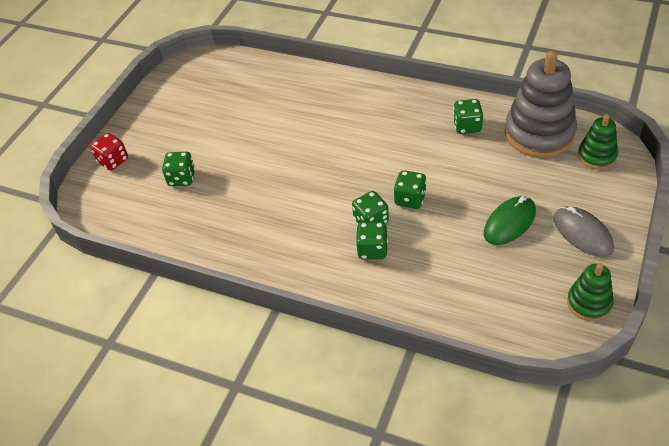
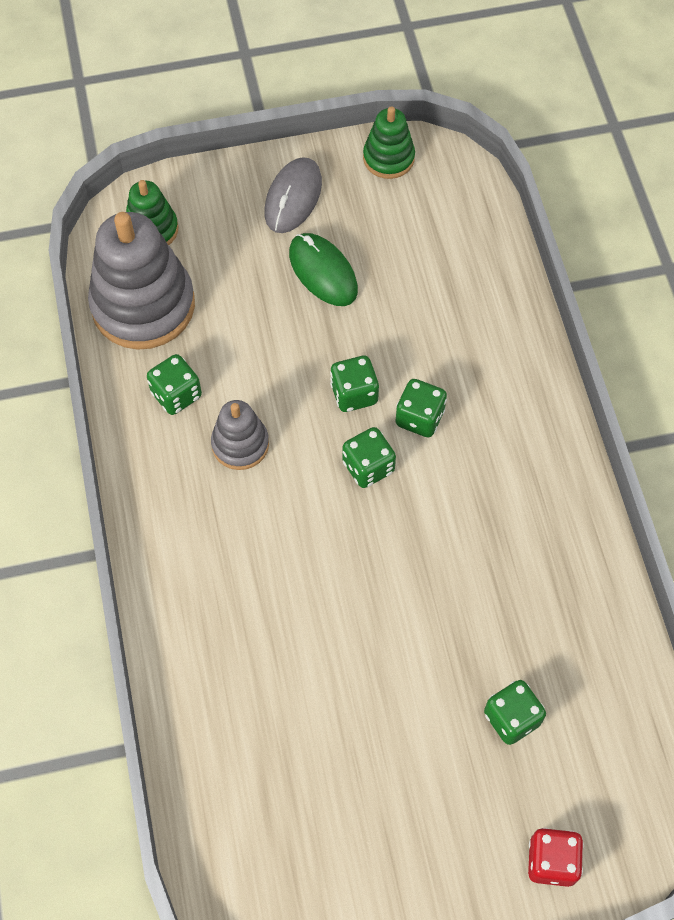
camera: 130 degrees left, 15 degrees up
green dice [356,222,388,259] -> green dice moved to [342,427,396,488]
green mouse [484,196,536,245] -> green mouse turned 45 degrees clockwise [289,233,358,306]
none -> grey stacking toy [211,400,269,470]

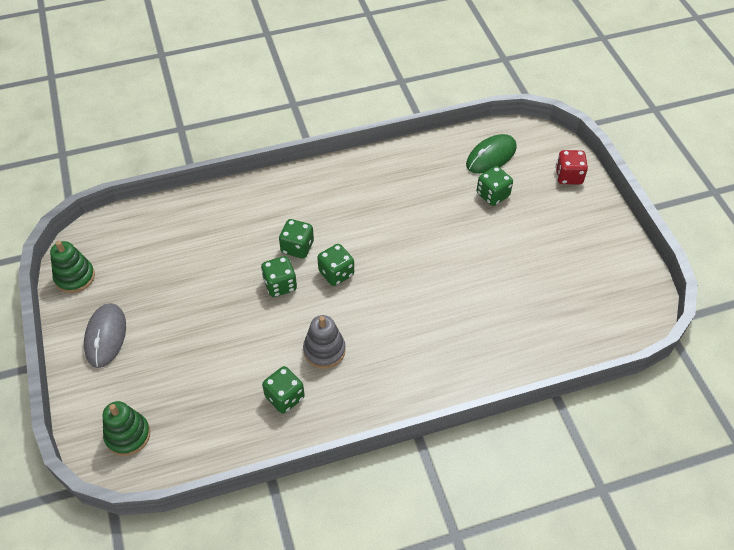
camera: 95 degrees left, 10 degrees down
grey stacking toy [88,212,195,349] -> none
grey mouse [265,157,322,233] -> grey mouse turned 75 degrees clockwise [84,303,126,368]
green mouse [289,233,358,306] -> green mouse moved to [466,134,517,174]

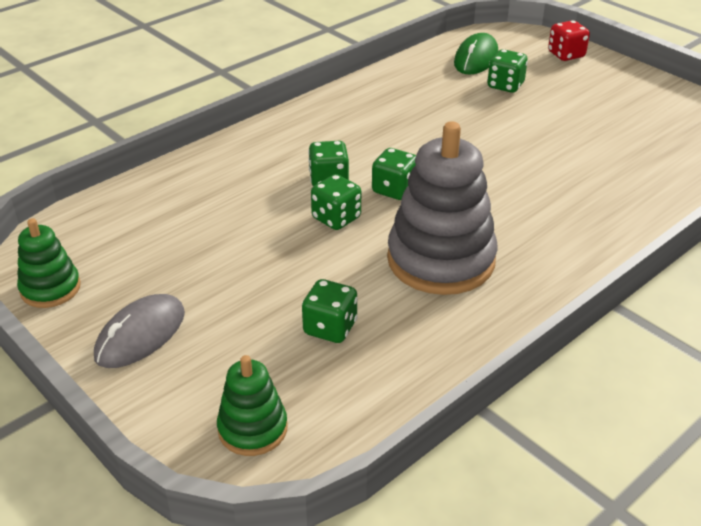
camera: 25 degrees left, 15 degrees down
grey mouse [84,303,126,368] -> grey mouse turned 60 degrees clockwise [94,294,185,368]
green dice [262,366,305,414] -> green dice moved to [302,279,358,343]
grey stacking toy [303,315,346,369] -> grey stacking toy [387,122,497,295], size x1.90

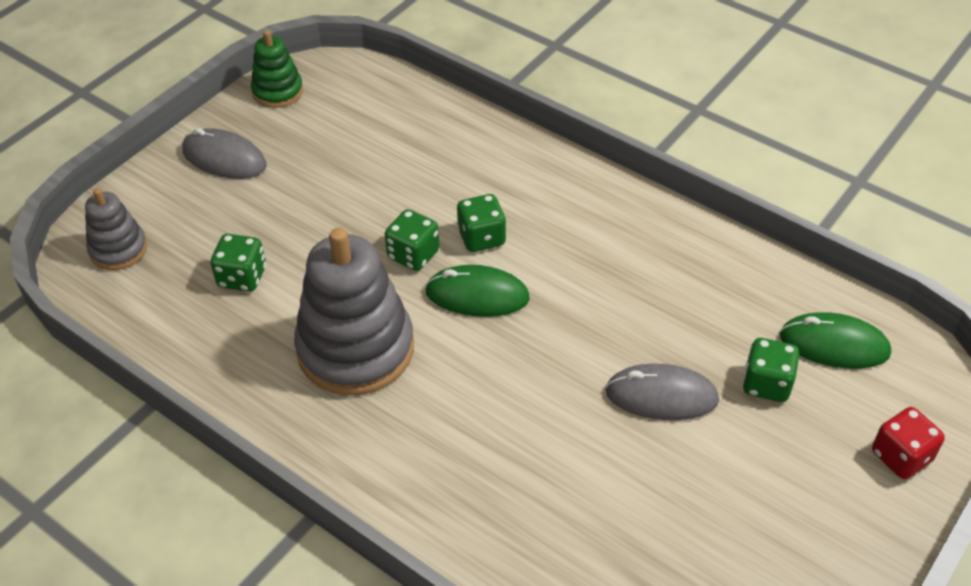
camera: 80 degrees right, 10 degrees up
green stacking toy [217,355,288,456] -> grey stacking toy [85,188,147,270]
green dice [372,148,416,200] -> green mouse [425,265,530,317]
none -> grey mouse [605,364,719,421]

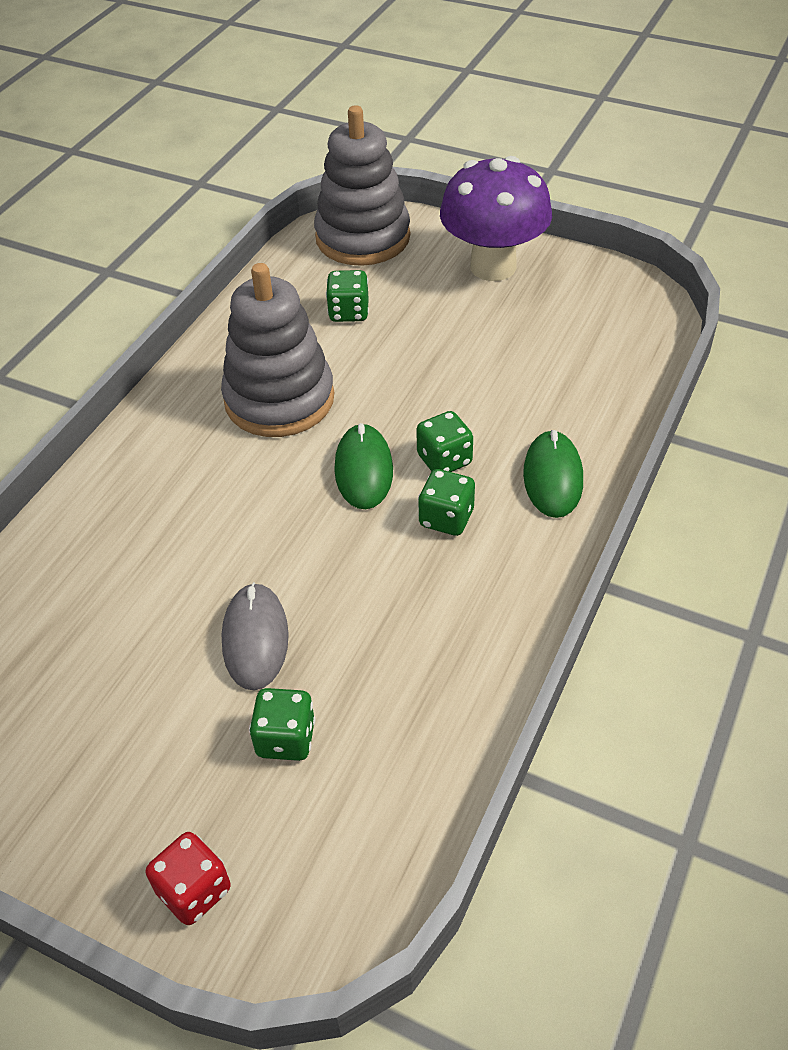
camera: 80 degrees right, 0 degrees up
grey stacking toy [85,188,147,270] -> grey stacking toy [314,105,410,266], size x1.90
grey mouse [182,128,267,179] -> purple mushroom [440,156,552,281]
green stacking toy [251,30,303,108] -> none
green dice [385,209,440,271] -> green dice moved to [418,469,475,536]
green mouse [780,312,891,369] -> green mouse moved to [523,430,583,518]

